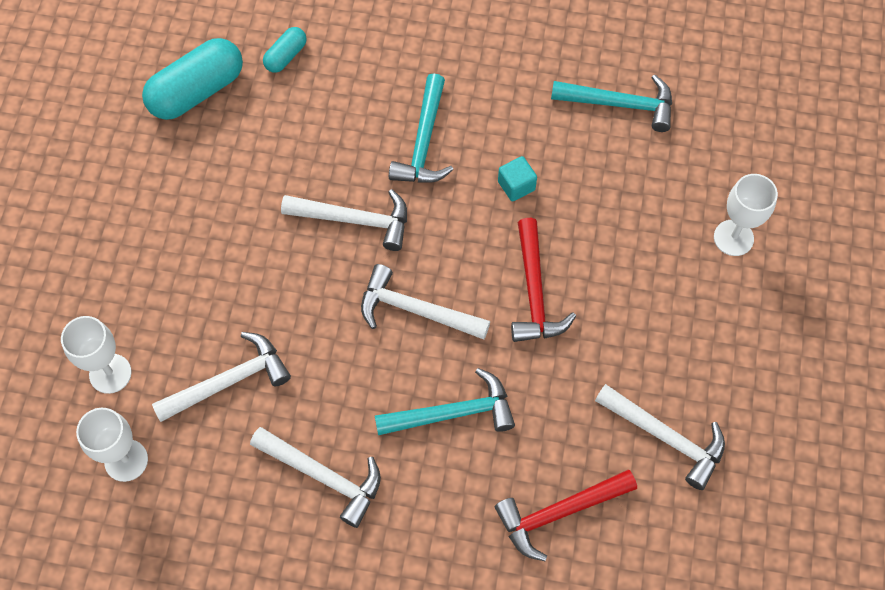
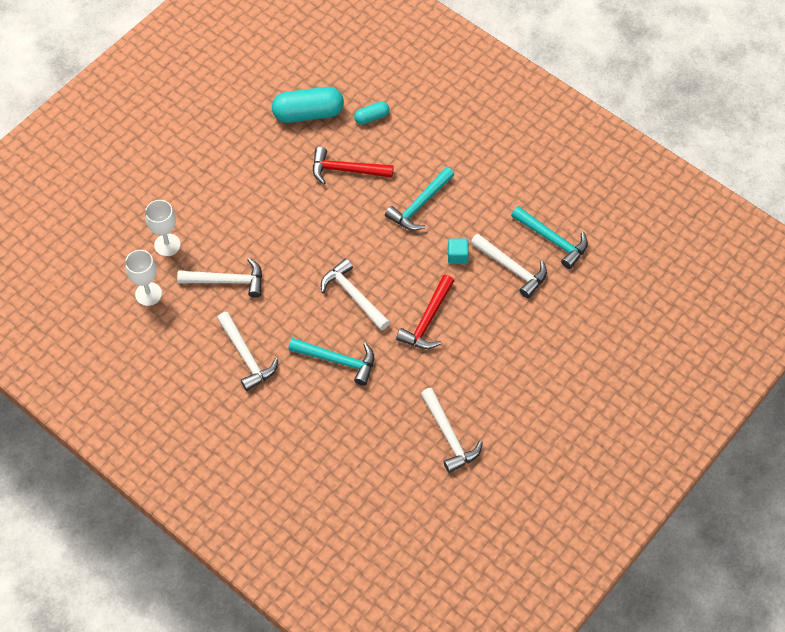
camera: 30 degrees right, 5 degrees down
white hammer [281,189,407,251] -> white hammer moved to [471,234,547,298]
red hammer [494,470,637,561] -> red hammer moved to [313,147,394,184]
white goblet [714,174,778,256] -> none

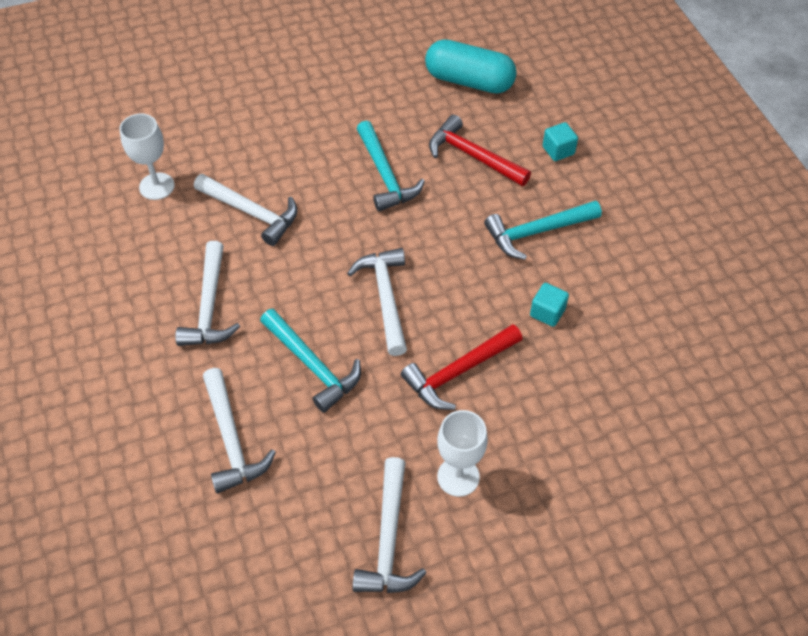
camera: 30 degrees right, 5 degrees down
white goblet [145,200,181,256] -> white goblet moved to [437,410,488,497]
turquoise capsule [354,101,389,125] -> none
white hammer [471,234,547,298] -> white hammer moved to [203,368,276,493]
turquoise hammer [511,206,588,269] -> turquoise hammer moved to [357,121,425,212]
none -> turquoise cube [543,122,578,161]

